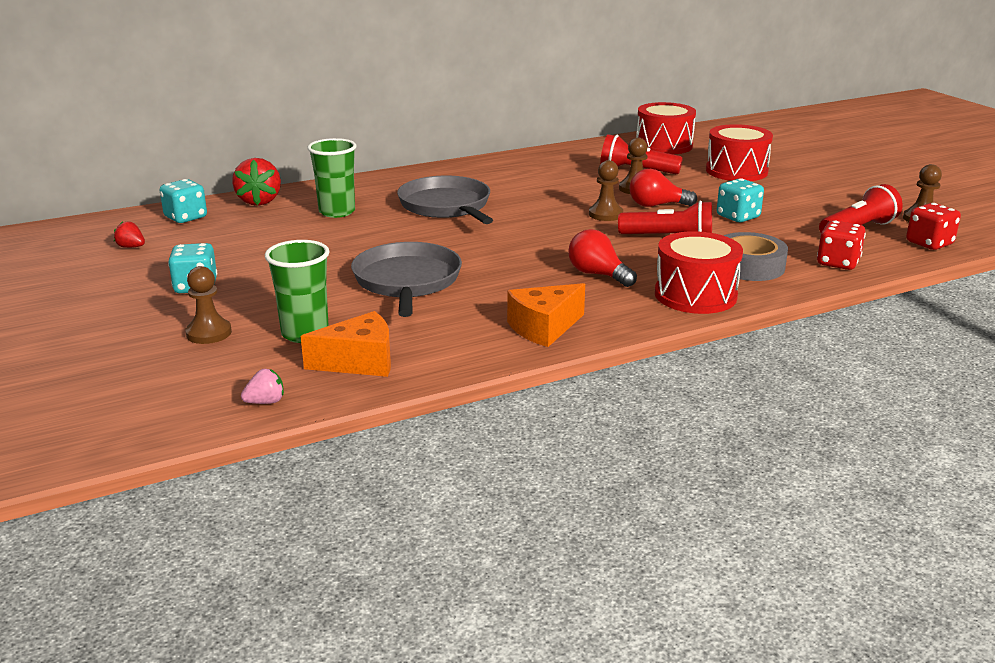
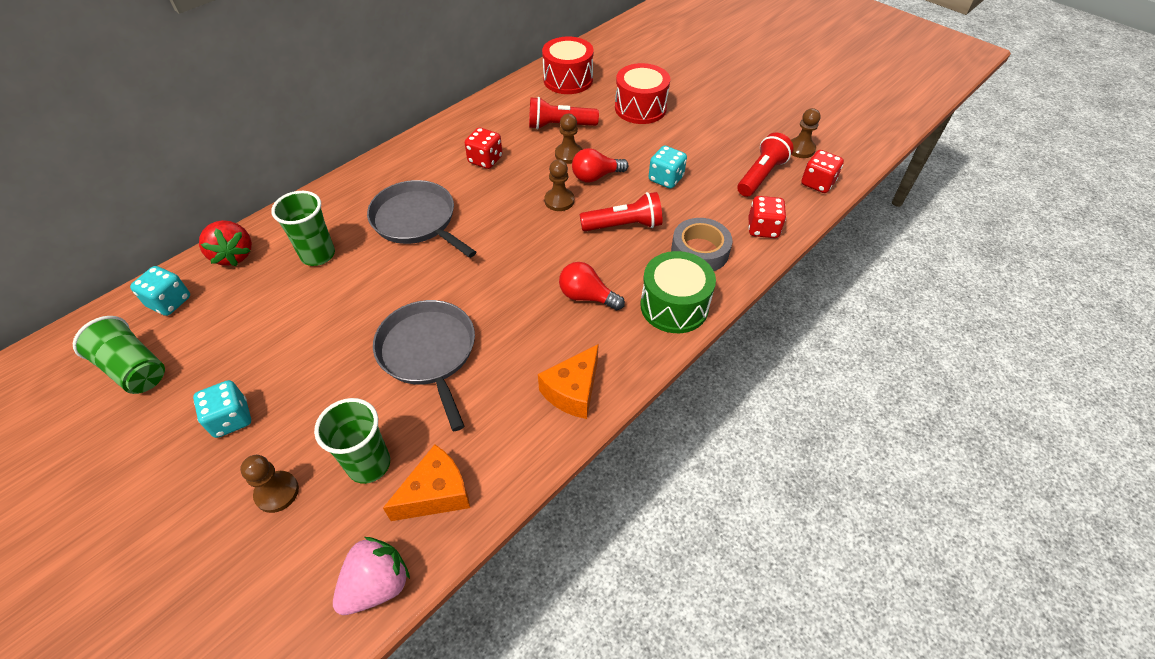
camera: 20 degrees left, 25 degrees up
red strawberry [114,221,145,248] -> green cup [73,316,165,394]
pink strawberry [241,369,284,404] -> pink strawberry [333,537,410,615], size x1.94
red drum [655,231,743,314] -> green drum [640,251,716,333]
none -> red dice [465,128,502,169]

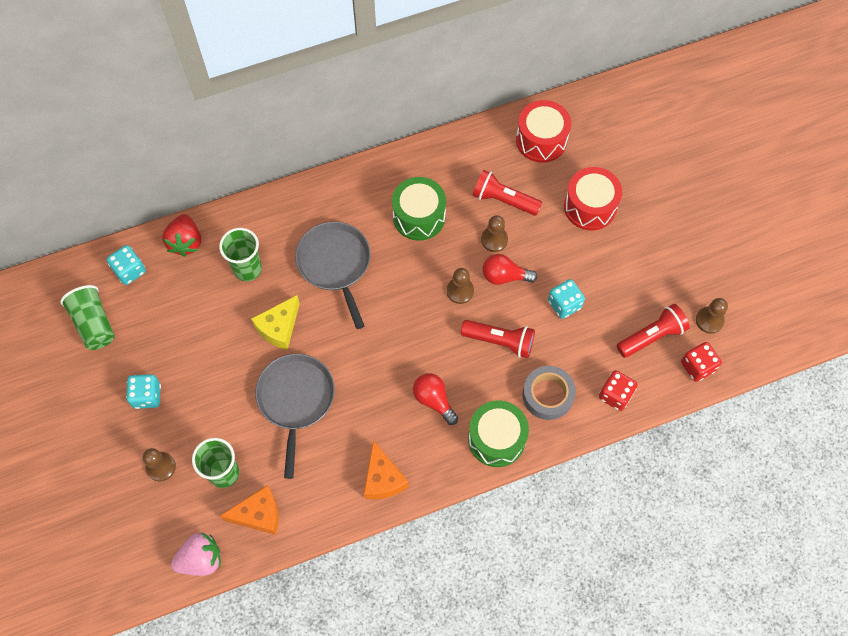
camera: 25 degrees right, 15 degrees up
red dice [465,128,502,169] -> green drum [392,177,446,241]
orange cheese [538,344,598,419] -> orange cheese turned 75 degrees counterclockwise [364,440,409,499]
none -> yellow cheese [251,295,300,350]

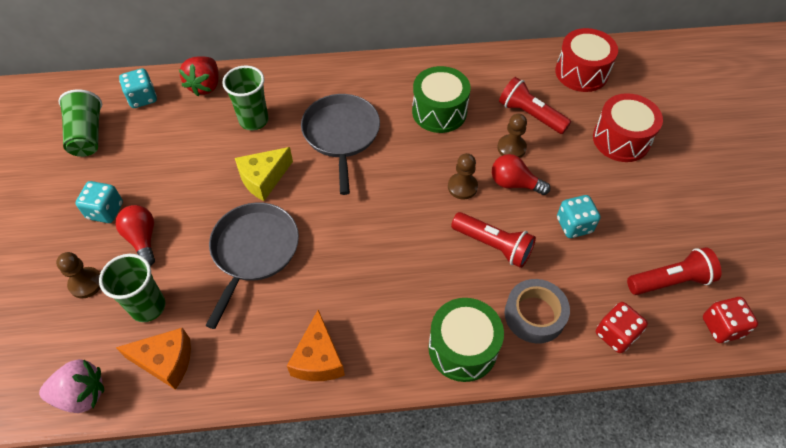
camera: 15 degrees right, 10 degrees down
red light bulb [413,373,458,425] -> red light bulb moved to [116,205,155,266]
brown pawn [696,298,728,334] -> none

